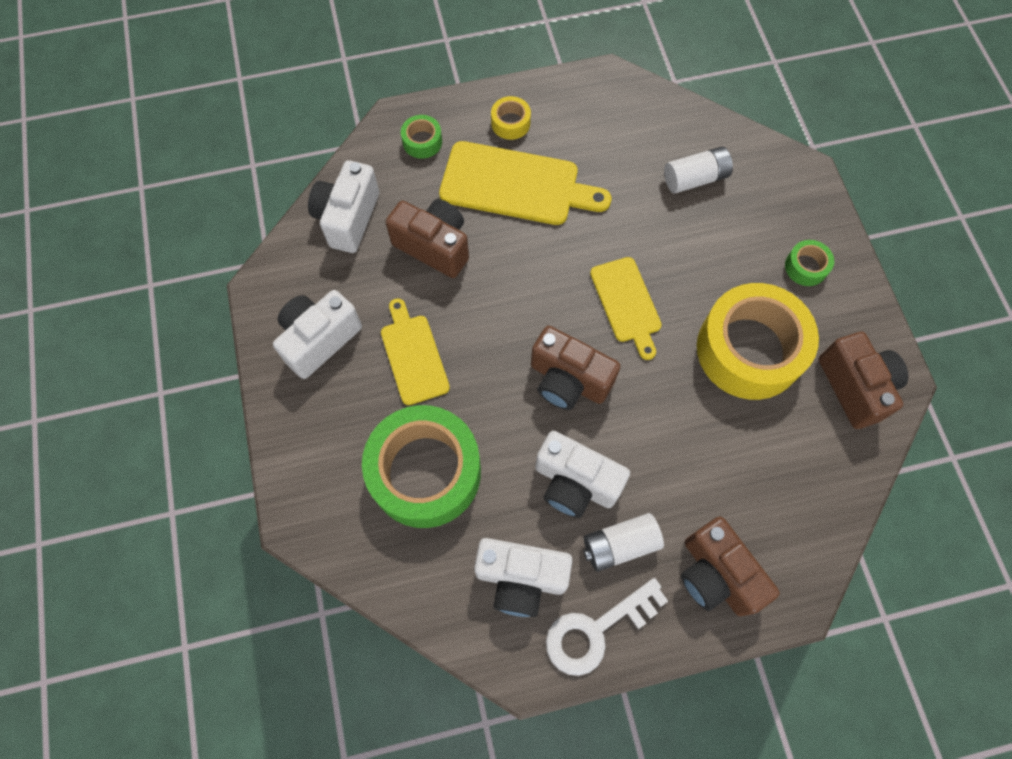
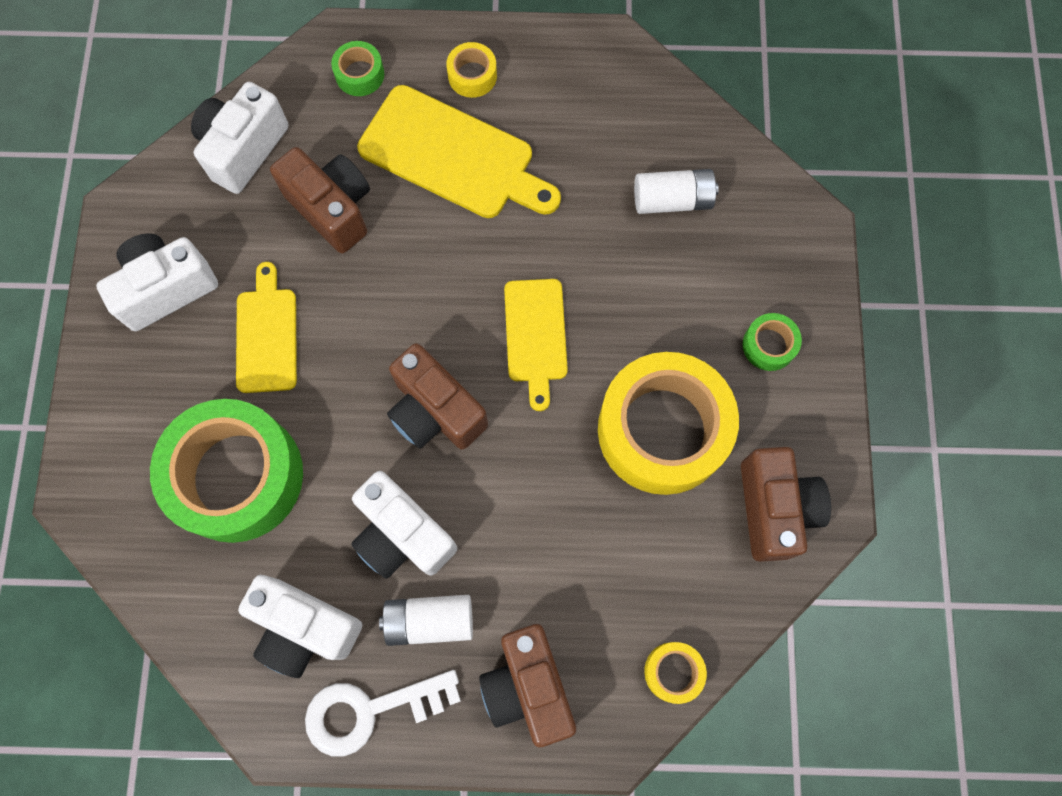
camera: 15 degrees right, 5 degrees up
none -> yellow tape [644,642,707,704]

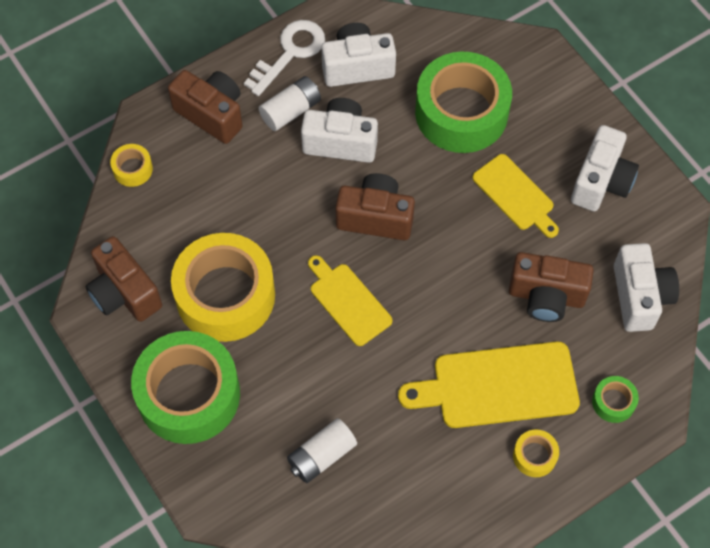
camera: 145 degrees right, 10 degrees down
green tape [743,313,802,371] -> green tape [131,331,240,444], size x2.39

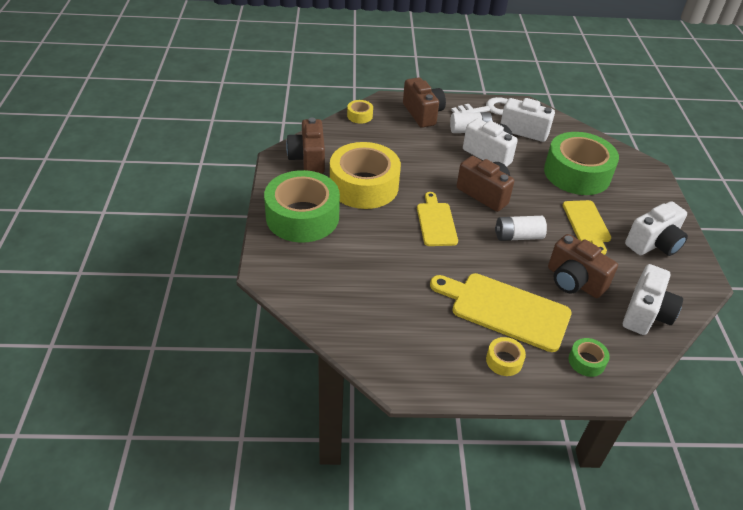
camera: 30 degrees right, 20 degrees down
white battery [287,418,357,483] -> white battery moved to [495,216,547,241]

